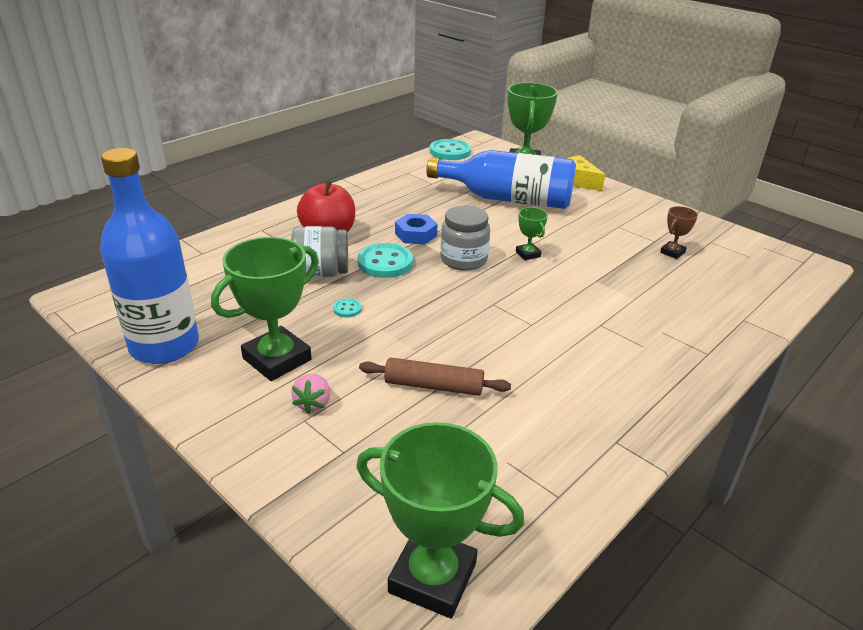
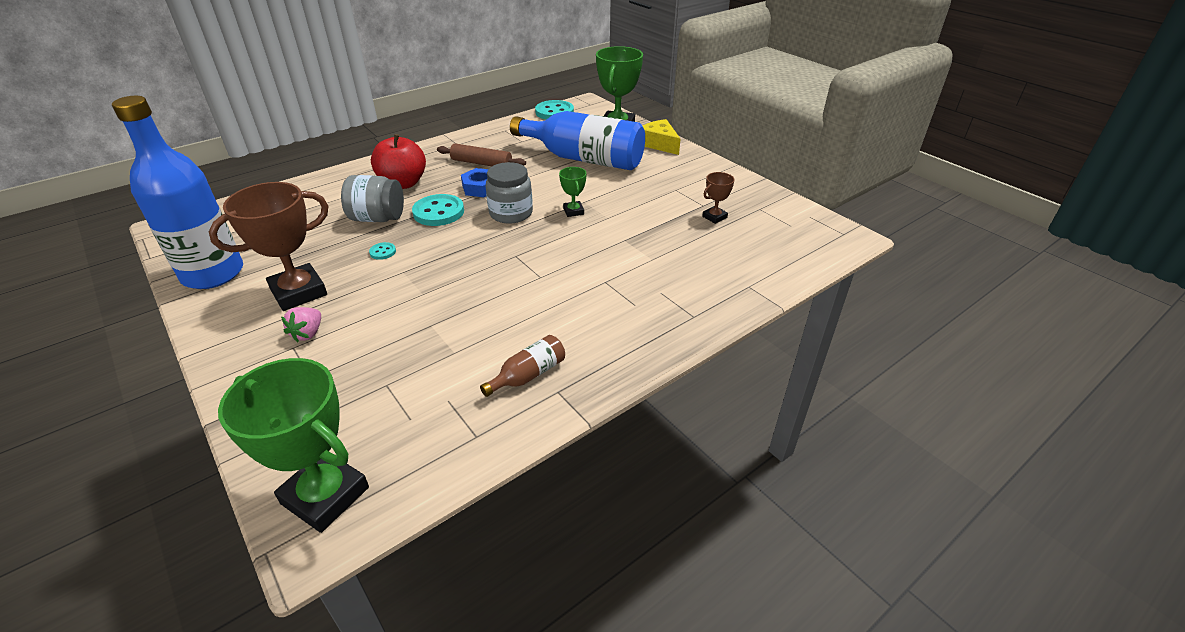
camera: 10 degrees right, 5 degrees up
green trophy [211,237,319,381] -> brown trophy [209,182,328,311]
brown rolling pin [359,357,511,396] -> brown rolling pin moved to [437,143,526,166]
none -> brown bottle [480,335,565,397]

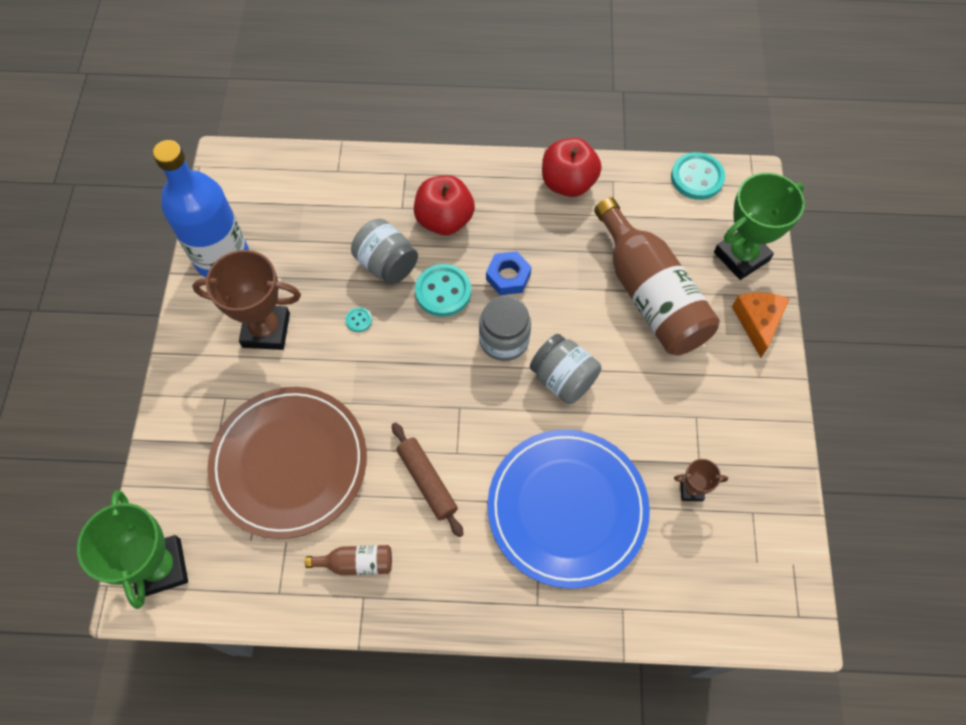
camera: 40 degrees right, 25 degrees up
pink strawberry [281,307,321,342] -> none
brown rolling pin [437,143,526,166] -> brown rolling pin moved to [392,423,464,537]
blue bottle [510,111,645,170] -> brown bottle [594,197,720,355]
green trophy [559,167,587,217] -> grey jar [530,334,601,404]
yellow cheese [643,119,680,155] -> orange cheese [732,292,789,358]
none -> brown plate [207,387,367,539]
none -> blue plate [487,429,650,589]
none -> red apple [542,138,602,197]

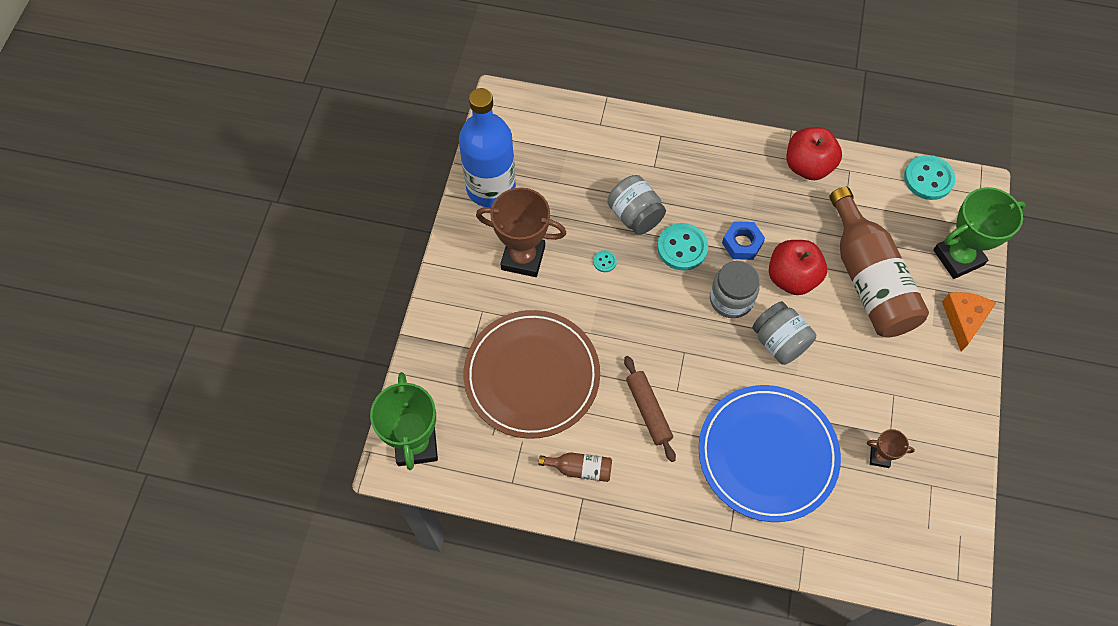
camera: 10 degrees right, 0 degrees up
red apple [414,175,475,235] -> red apple moved to [769,240,827,295]

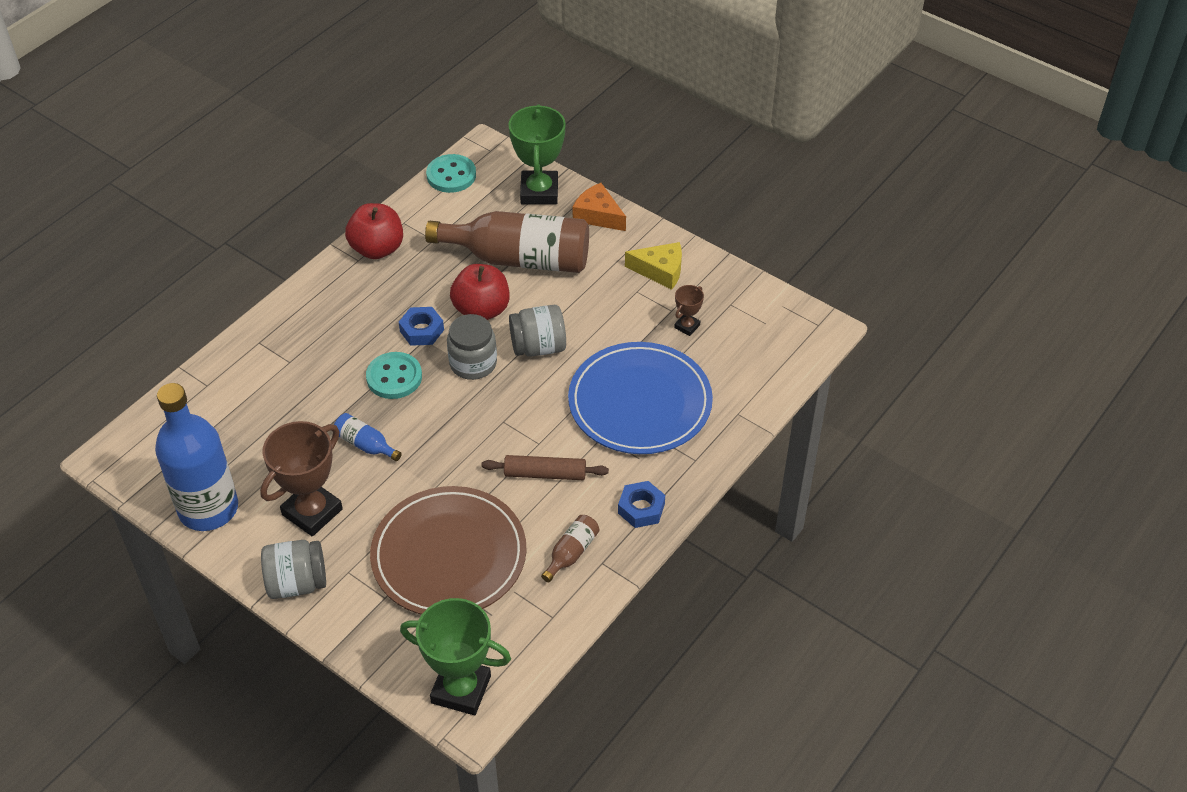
camera: 65 degrees left, 15 degrees down
turquoise button [593,250,617,272] -> blue bottle [334,413,402,461]
grey jar [607,175,666,235] -> grey jar moved to [261,540,326,599]
none -> blue nut [618,481,665,528]
none -> yellow cheese [625,242,682,290]

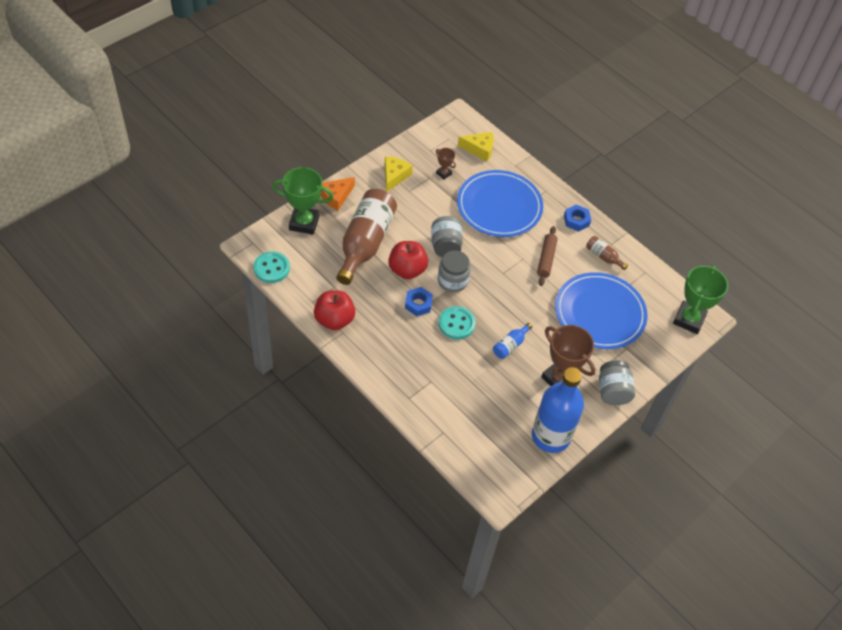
camera: 85 degrees left, 5 degrees up
brown plate [370,486,527,615] -> blue plate [555,272,647,349]
none -> yellow cheese [458,132,494,161]

